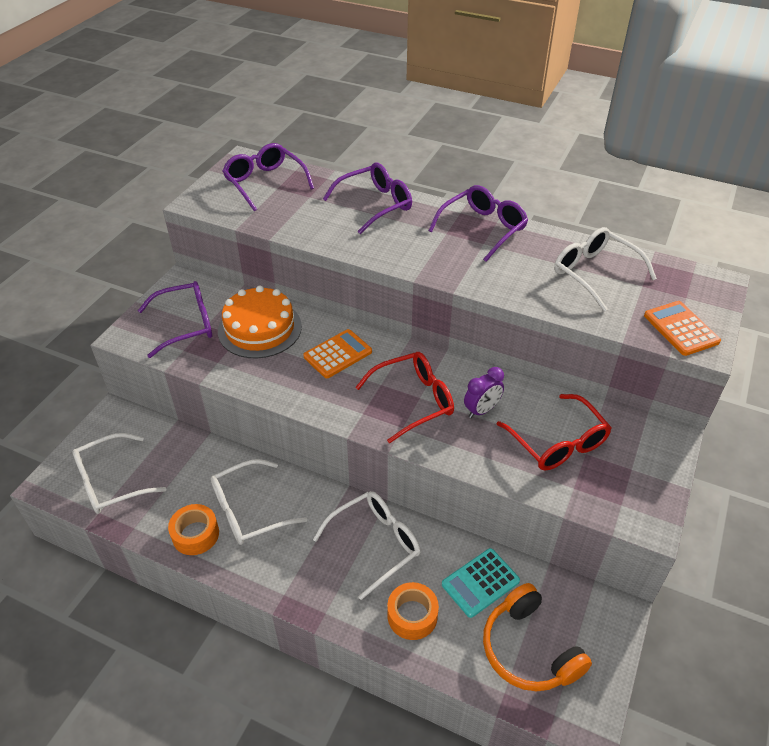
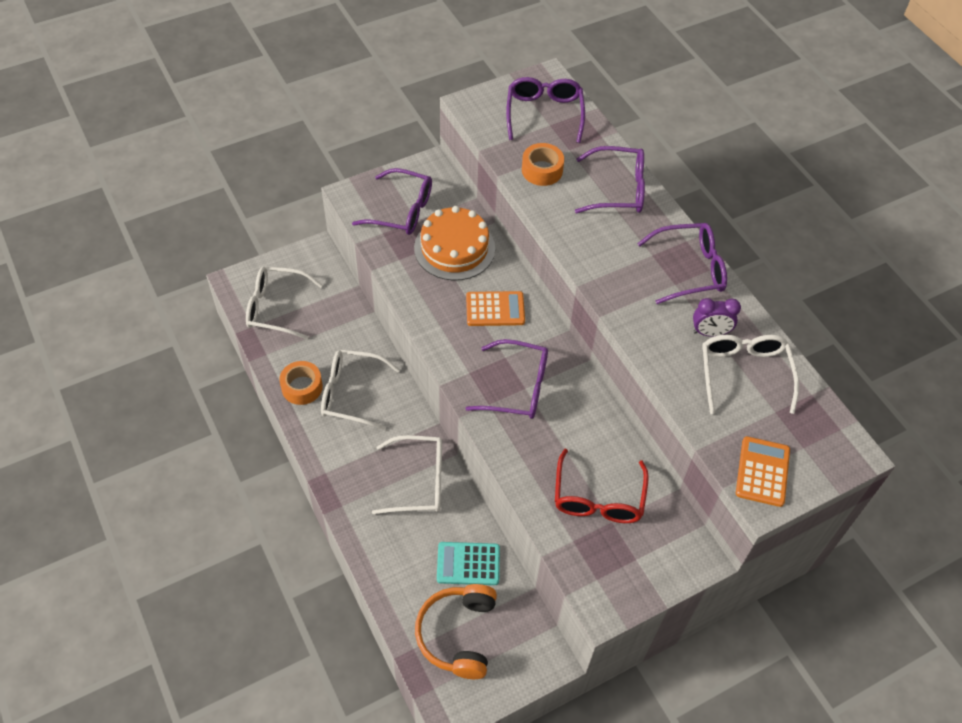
camera: 35 degrees right, 10 degrees up
red glasses [355,352,454,443] -> purple glasses [465,339,548,419]
orange tape [387,582,439,640] -> orange tape moved to [522,143,564,186]
purple clock [464,367,504,418] -> purple clock moved to [693,298,741,337]

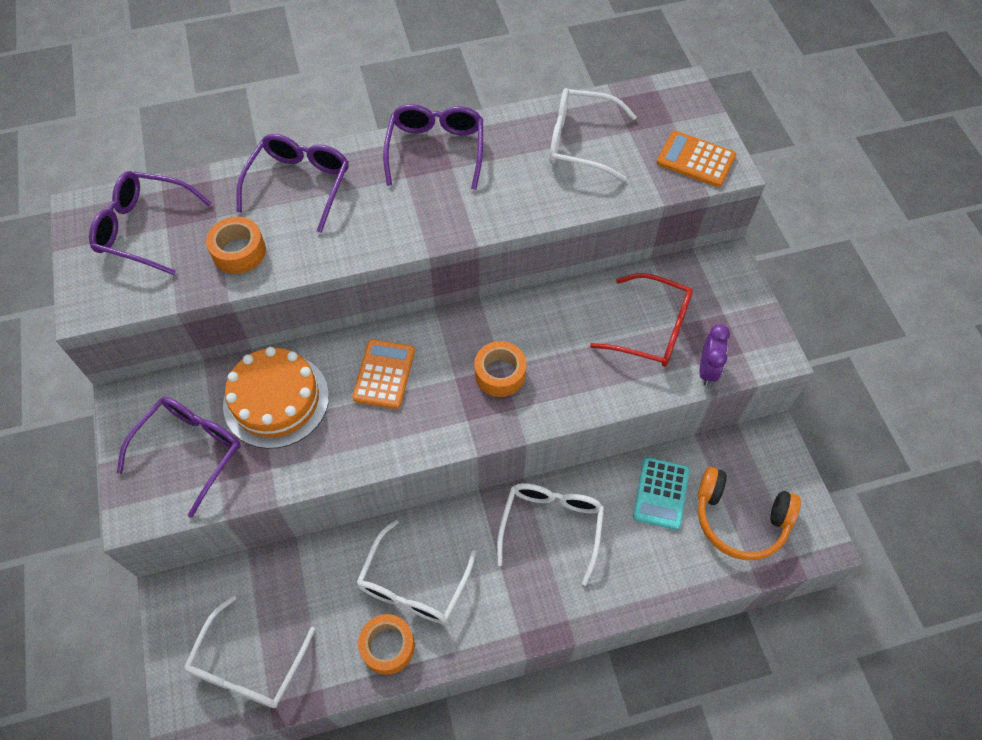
camera: 75 degrees left, 5 degrees up
purple glasses [465,339,548,419] -> orange tape [474,341,526,397]
purple clock [693,298,741,337] -> purple clock moved to [700,324,730,386]

